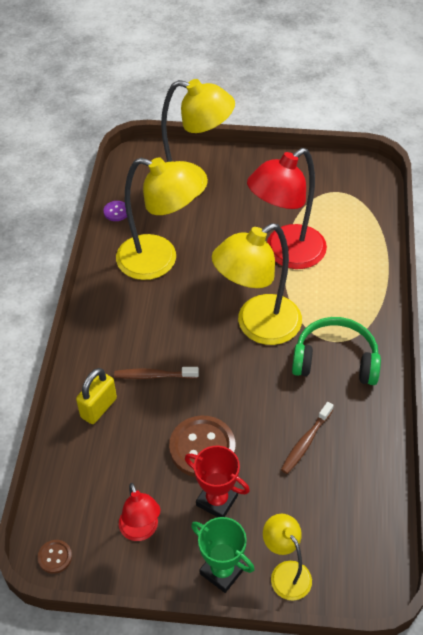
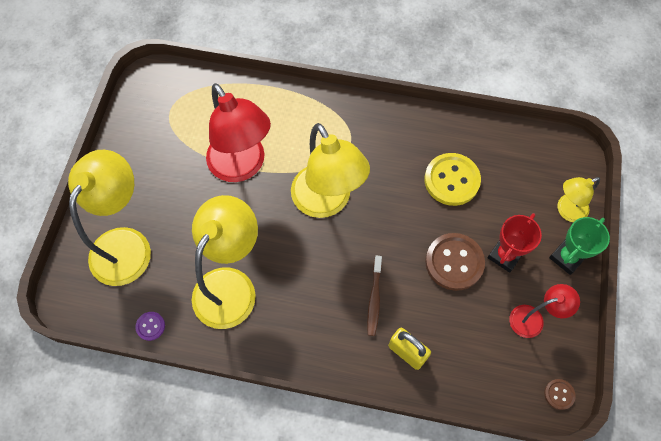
camera: 85 degrees left, 15 degrees up
brown toothbrush [281,402,334,474] -> yellow button [424,153,481,206]
green headphones [292,317,381,385] -> none

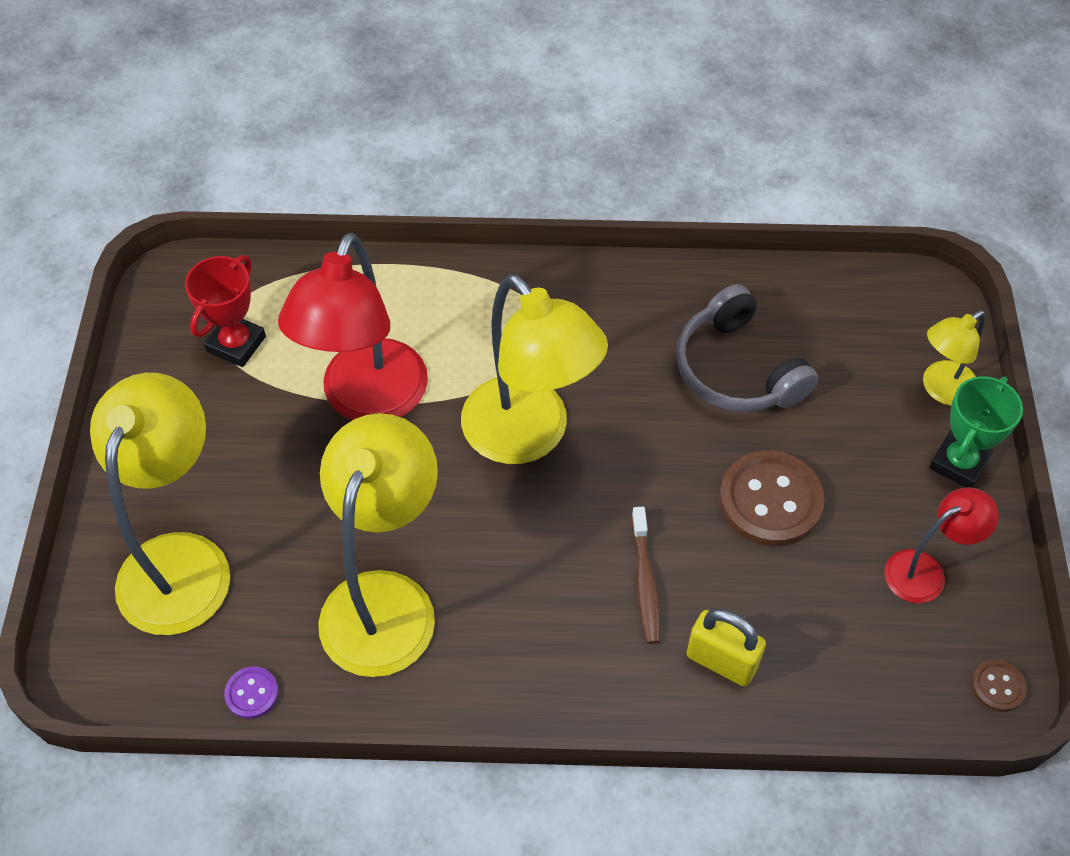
camera: 10 degrees left, 10 degrees down
red lamp [206,83,271,182] -> red lamp turned 60 degrees clockwise [278,233,428,420]
yellow button [424,153,481,206] -> grey headphones [676,284,818,412]
red trophy [487,213,542,272] -> red trophy moved to [185,255,266,367]

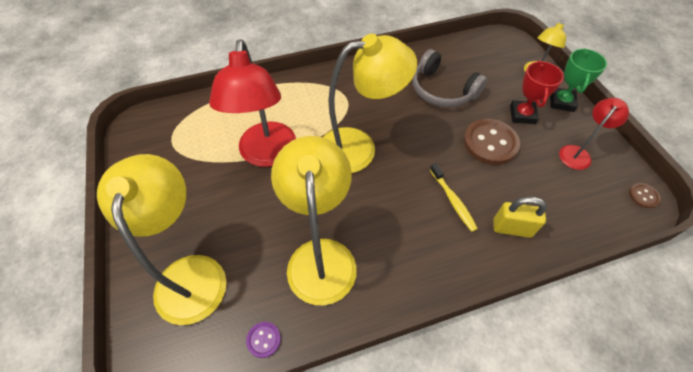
camera: 20 degrees left, 0 degrees up
red trophy [185,255,266,367] -> red trophy moved to [510,60,564,124]
yellow lamp [461,274,608,464] -> yellow lamp turned 45 degrees counterclockwise [323,34,417,173]
brown toothbrush [632,507,661,644] -> yellow toothbrush [430,163,478,232]

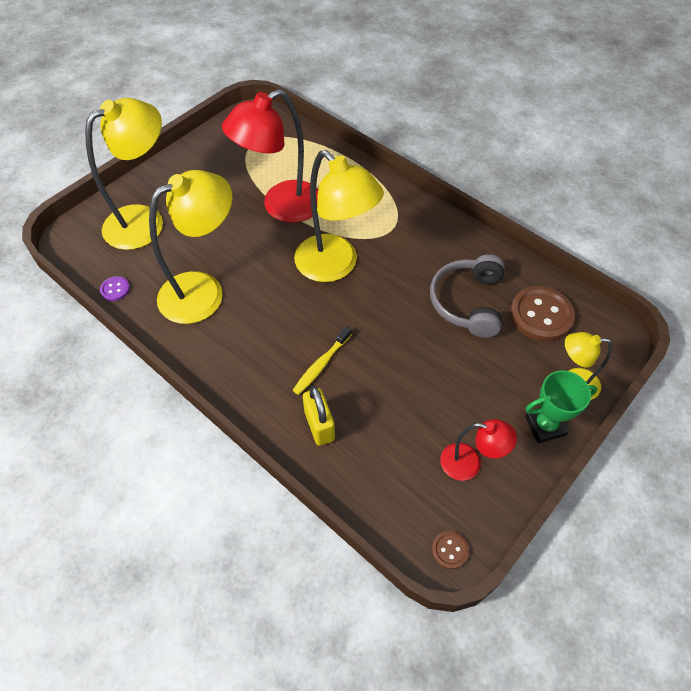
camera: 60 degrees right, 0 degrees up
brown button [464,119,520,165] -> brown button moved to [510,286,575,341]
red trophy [510,60,564,124] -> none

